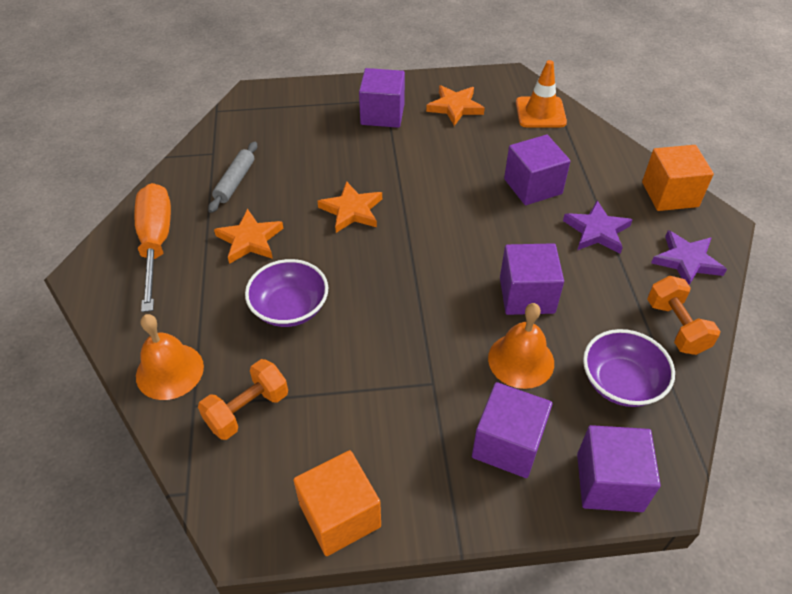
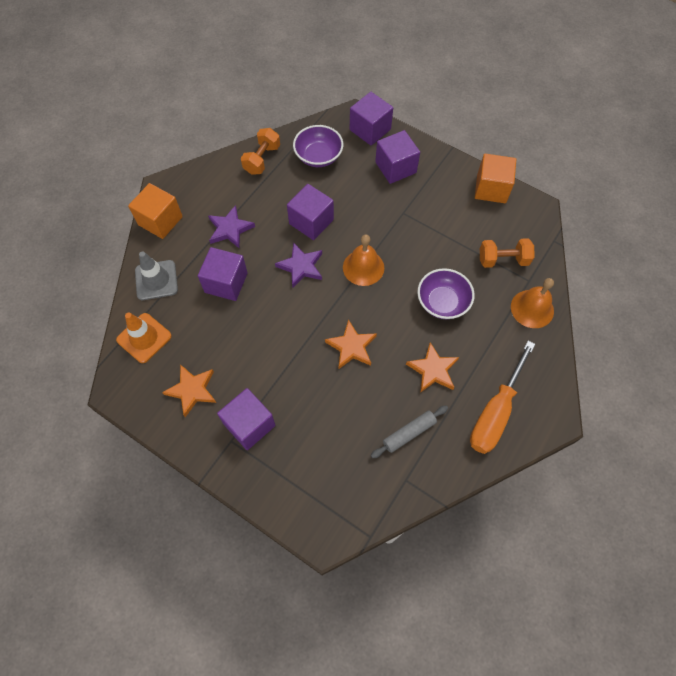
camera: 140 degrees left, 15 degrees up
orange bell [488,303,554,389] -> orange bell moved to [343,234,384,286]
purple star [651,230,727,285] -> purple star moved to [275,243,322,288]
none -> grey traffic cone [135,251,178,300]

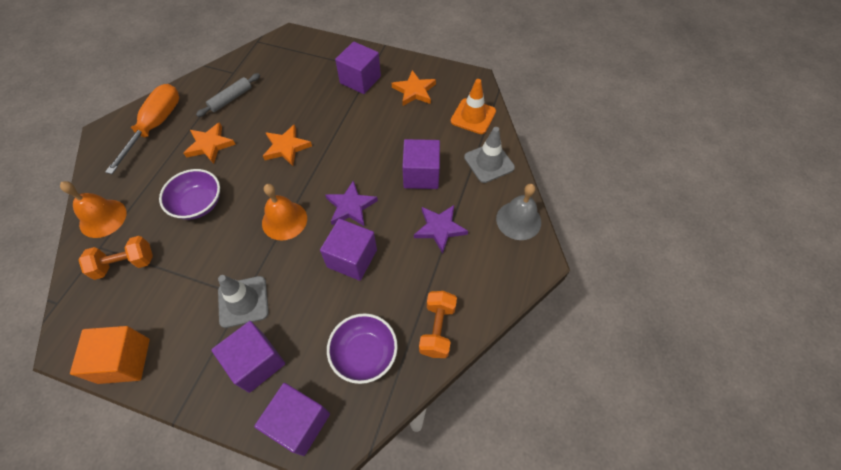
camera: 165 degrees right, 5 degrees down
orange cube [128,183,183,239] -> grey bell [496,184,541,240]
none -> grey traffic cone [218,275,269,328]

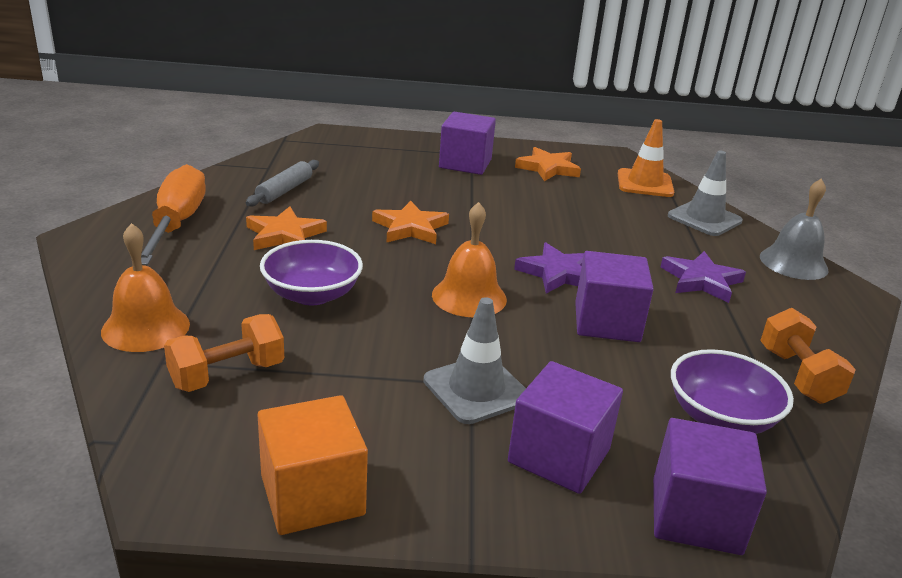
camera: 20 degrees left, 30 degrees down
purple cube [402,139,440,189] -> none

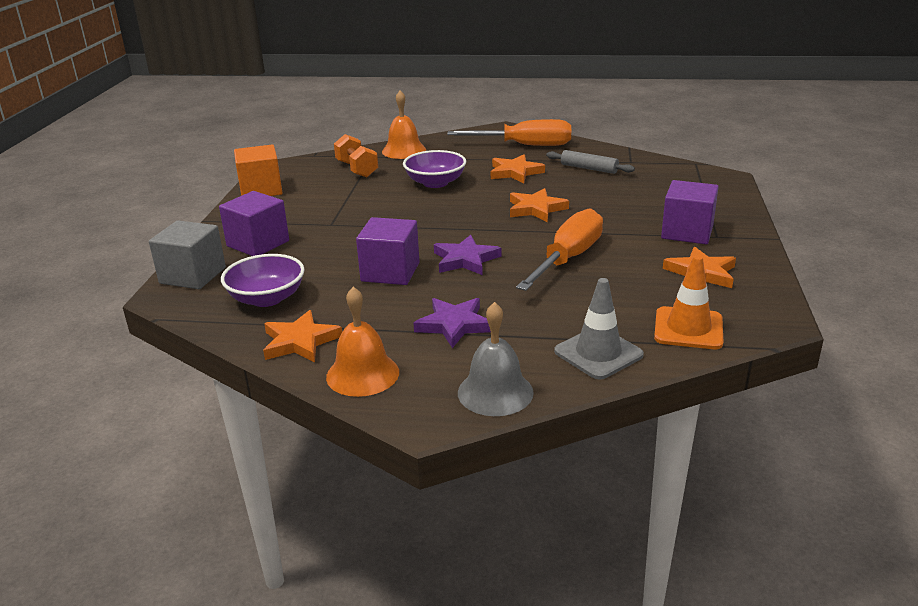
camera: 100 degrees right, 0 degrees up
grey traffic cone [423,297,526,424] -> none
orange bell [432,202,507,317] -> orange bell moved to [326,287,399,397]
purple cube [653,418,767,555] -> grey cube [149,221,226,289]
orange dumbbell [760,308,856,404] -> orange star [263,310,342,363]
none -> orange screwdriver [516,208,603,291]

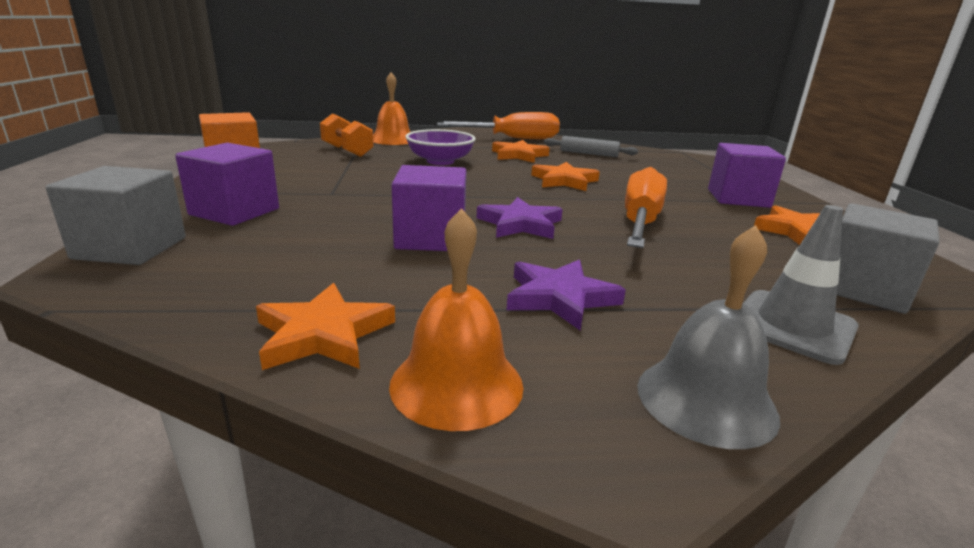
camera: 15 degrees left, 5 degrees down
purple bowl [221,254,305,307] -> none
orange traffic cone [654,255,724,349] -> grey cube [837,203,939,314]

